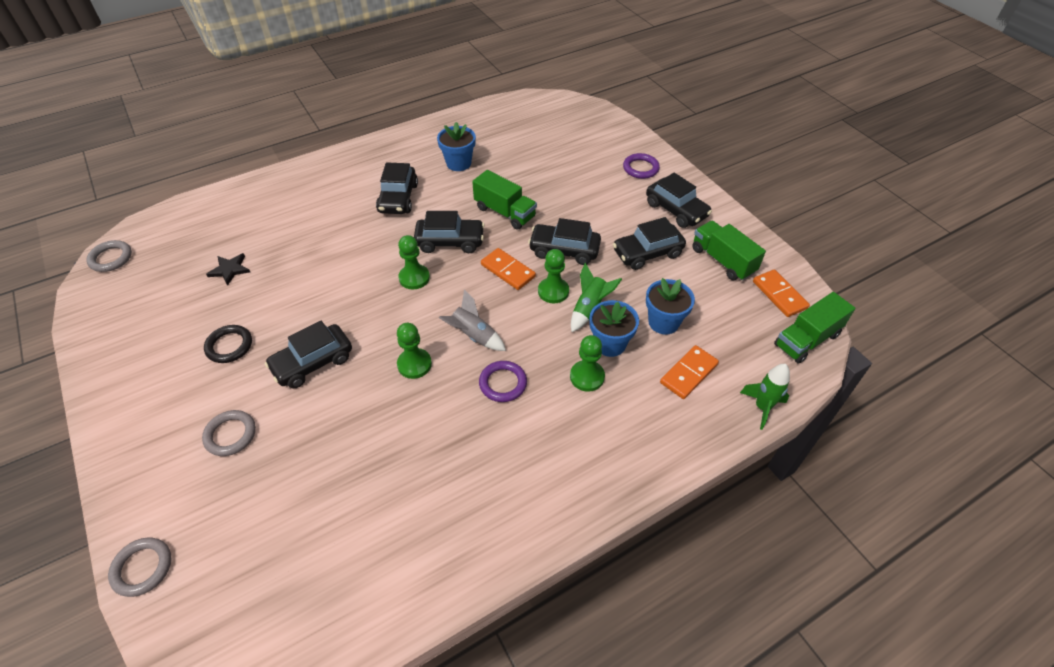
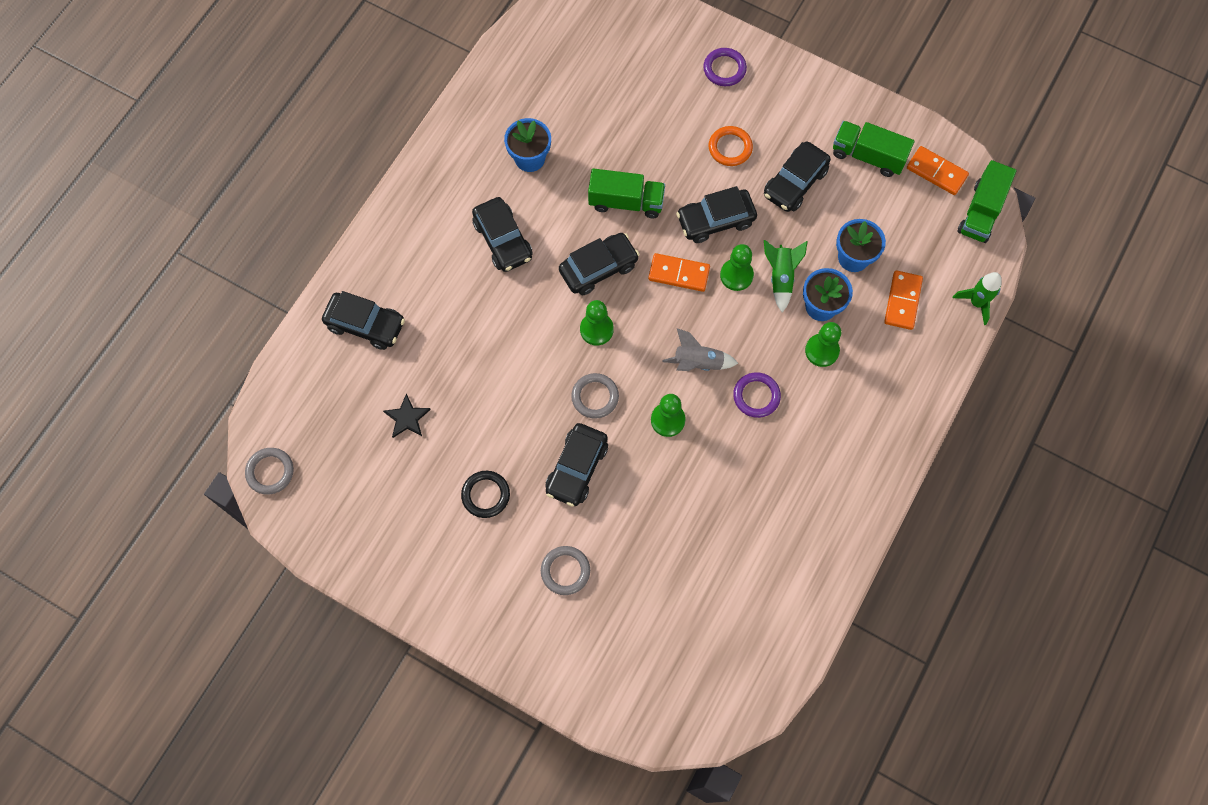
camera: 30 degrees left, 20 degrees up
grey ring [108,538,171,597] -> grey ring moved to [571,373,619,419]
black car [646,173,712,228] -> black car moved to [322,291,405,350]
none -> orange ring [709,126,753,166]

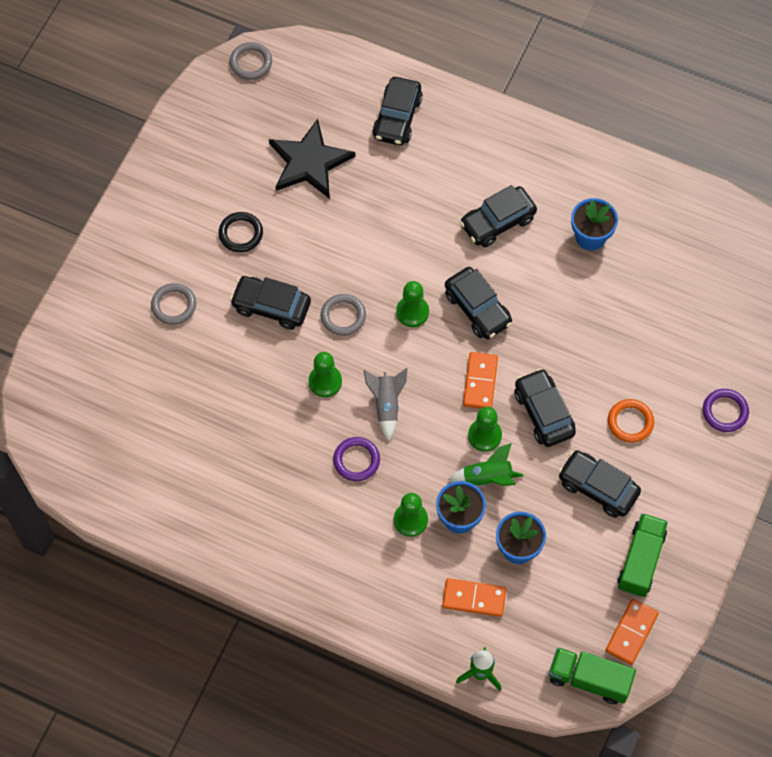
camera: 85 degrees right, 5 degrees down
black star [383,393,431,438] -> black star [269,119,355,199], size x2.03
green truck [588,168,665,219] -> none

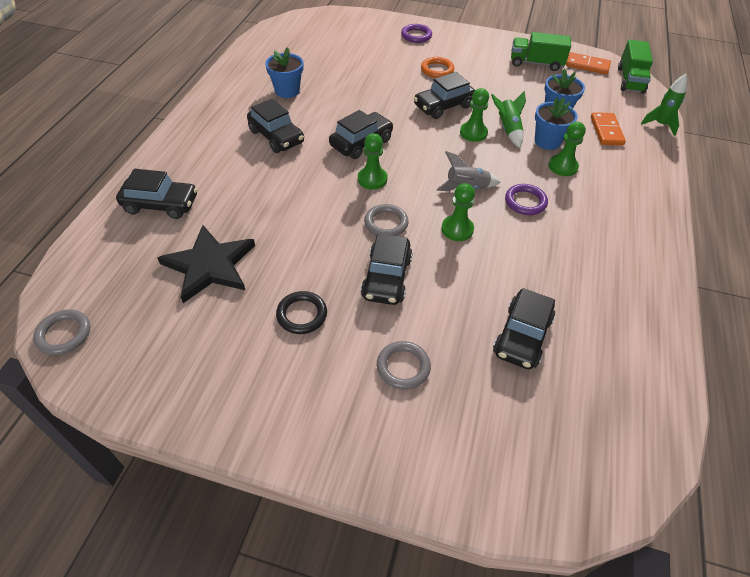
camera: 100 degrees left, 15 degrees down
orange domino [463,352,498,409] -> none
black car [558,450,641,518] -> black car moved to [493,288,555,369]

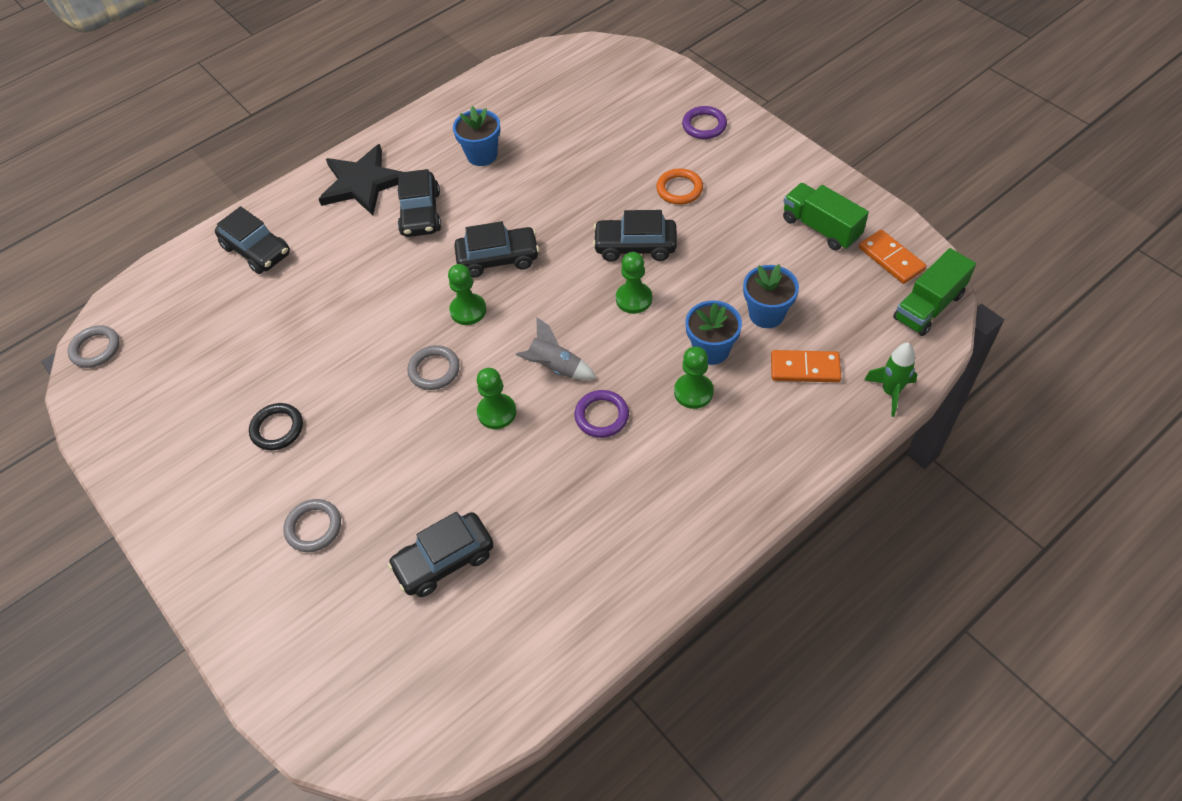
camera: 40 degrees right, 5 degrees up
black star [157,225,255,303] -> black star moved to [319,144,402,215]
black car [361,233,412,305] -> none
green rocket [491,91,526,148] -> none
orange domino [591,112,626,145] -> orange domino turned 60 degrees clockwise [771,350,841,383]

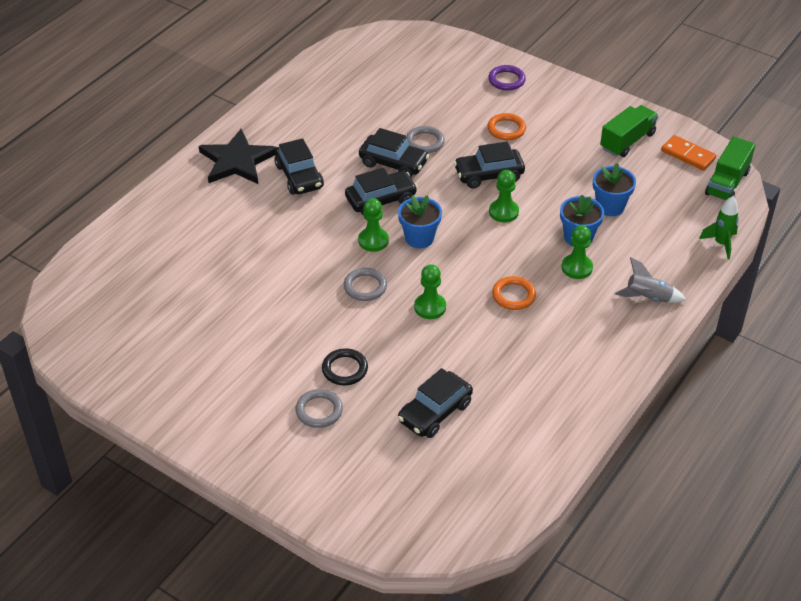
camera: 20 degrees left, 10 degrees down
grey ring [68,325,120,368] -> grey ring moved to [407,126,445,153]
black car [215,206,290,274] -> black car moved to [359,128,429,177]
black ring [249,403,303,450] -> black ring moved to [322,348,368,385]
blue flower pot [453,106,501,166] -> blue flower pot moved to [398,195,442,248]
grey rocket [516,317,597,380] -> grey rocket moved to [615,257,686,303]
purple ring [575,390,629,438] -> orange ring [492,276,536,310]
orange domino [771,350,841,383] -> none
green truck [783,183,869,251] -> green truck turned 105 degrees clockwise [600,105,658,157]

